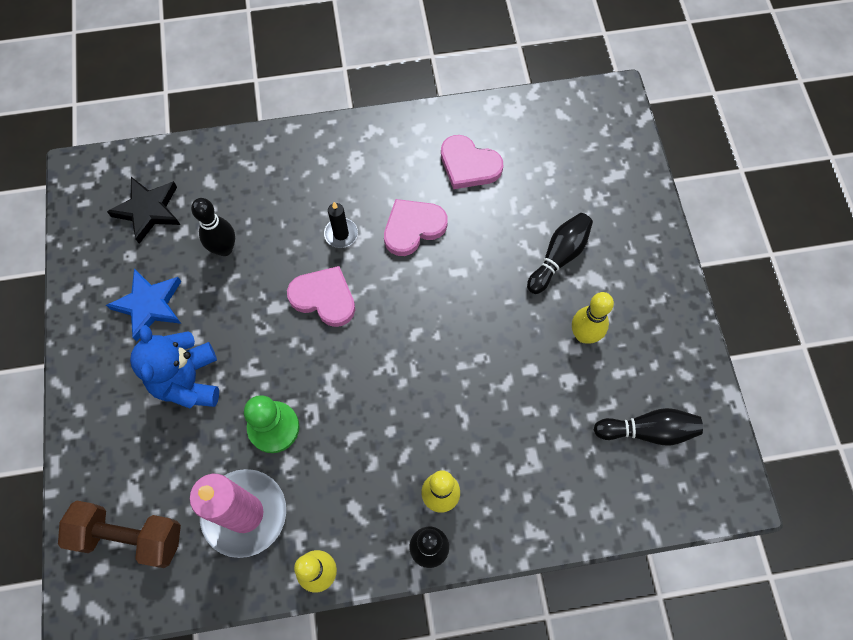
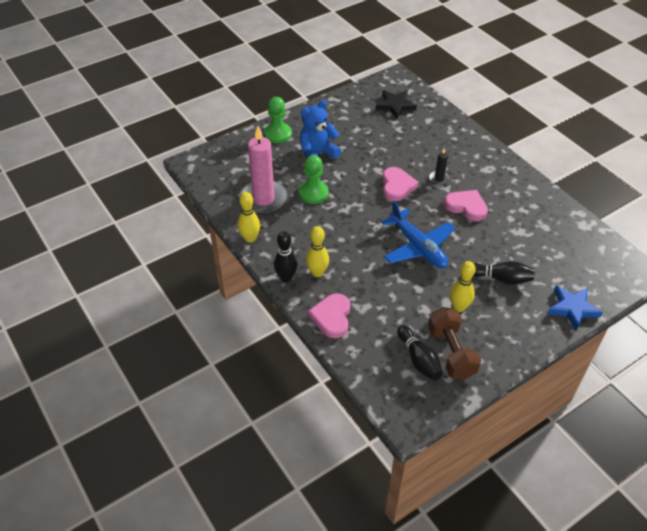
camera: 65 degrees right, 20 degrees down
brown dumbbell [58,500,181,568] -> brown dumbbell moved to [428,307,481,379]
blue star [106,269,181,342] -> blue star moved to [547,285,603,331]
black bowling pin [191,198,235,256] -> none
pink heart [441,135,503,189] -> pink heart moved to [308,293,350,338]
none -> green pawn [264,97,292,143]
none -> blue plane [381,201,455,268]

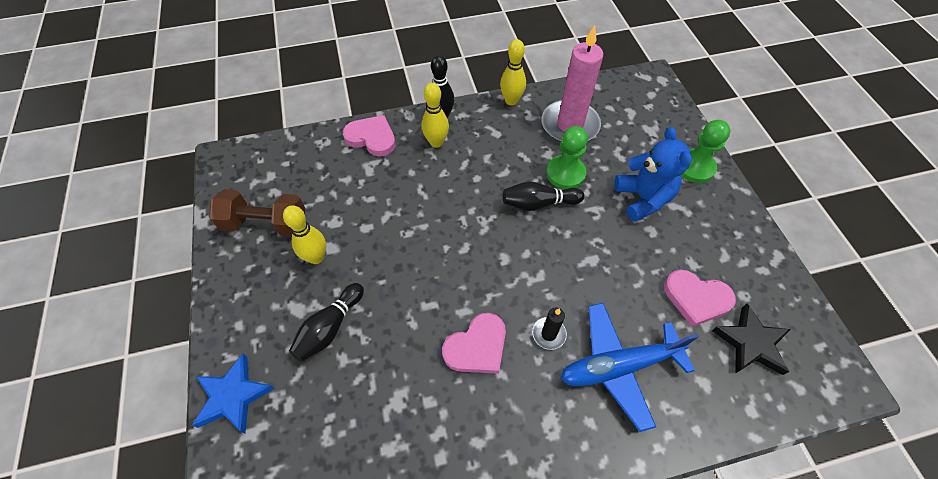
camera: 110 degrees right, 10 degrees up
blue plane [381,201,455,268] -> blue plane moved to [560,303,699,432]
pink heart [382,167,419,201] -> pink heart moved to [664,270,736,327]
black bowling pin [397,325,443,380] -> black bowling pin moved to [503,182,584,211]

